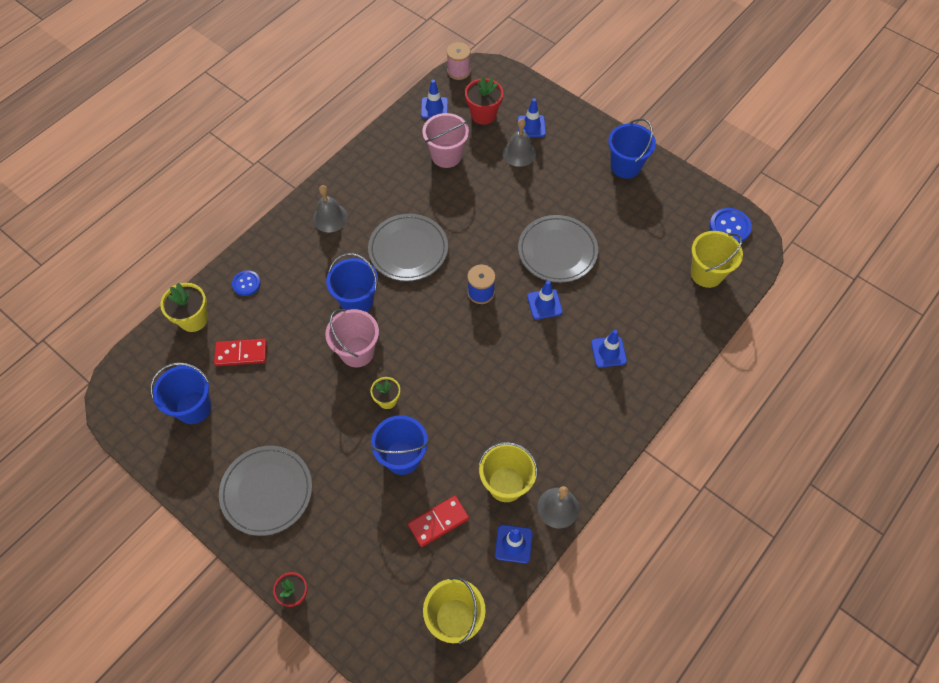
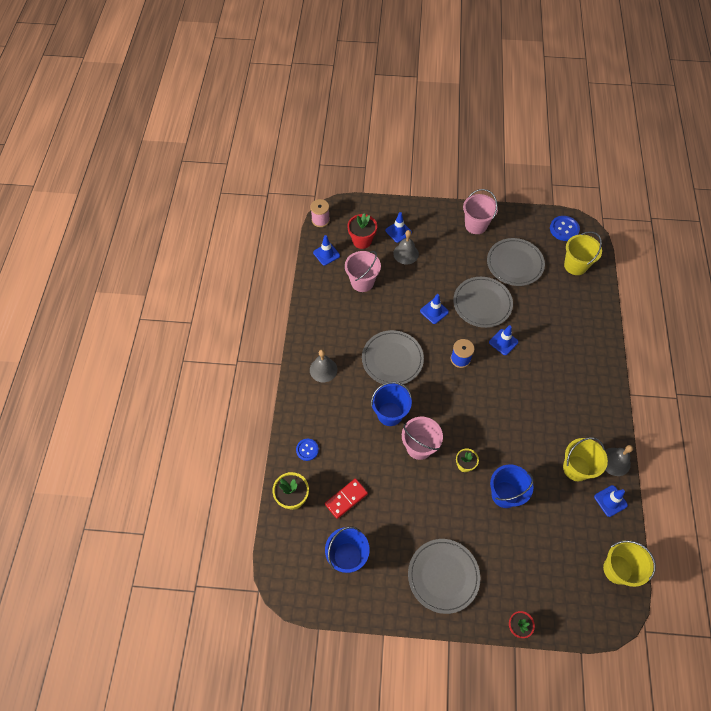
camera: 35 degrees left, 0 degrees up
red domino [408,496,469,547] -> none
blue traffic cone [591,330,627,368] -> blue traffic cone moved to [420,294,449,324]
blue bucket [608,118,656,179] -> pink bucket [463,189,498,234]
none -> grey plate [487,238,545,286]

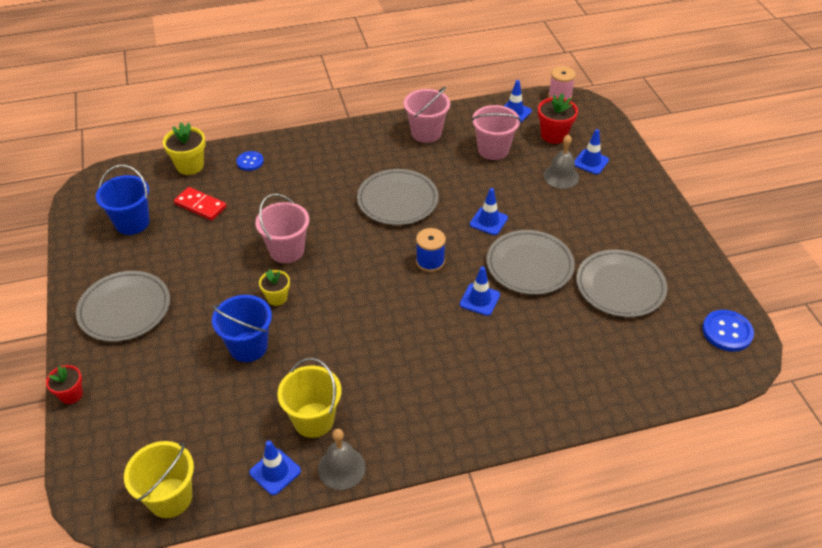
camera: 70 degrees right, 15 degrees down
grey bell [310,349,337,382] -> none
blue bucket [371,382,412,426] -> none
pink bucket [463,189,498,234] -> pink bucket moved to [404,86,450,143]
yellow bucket [564,231,602,275] -> none

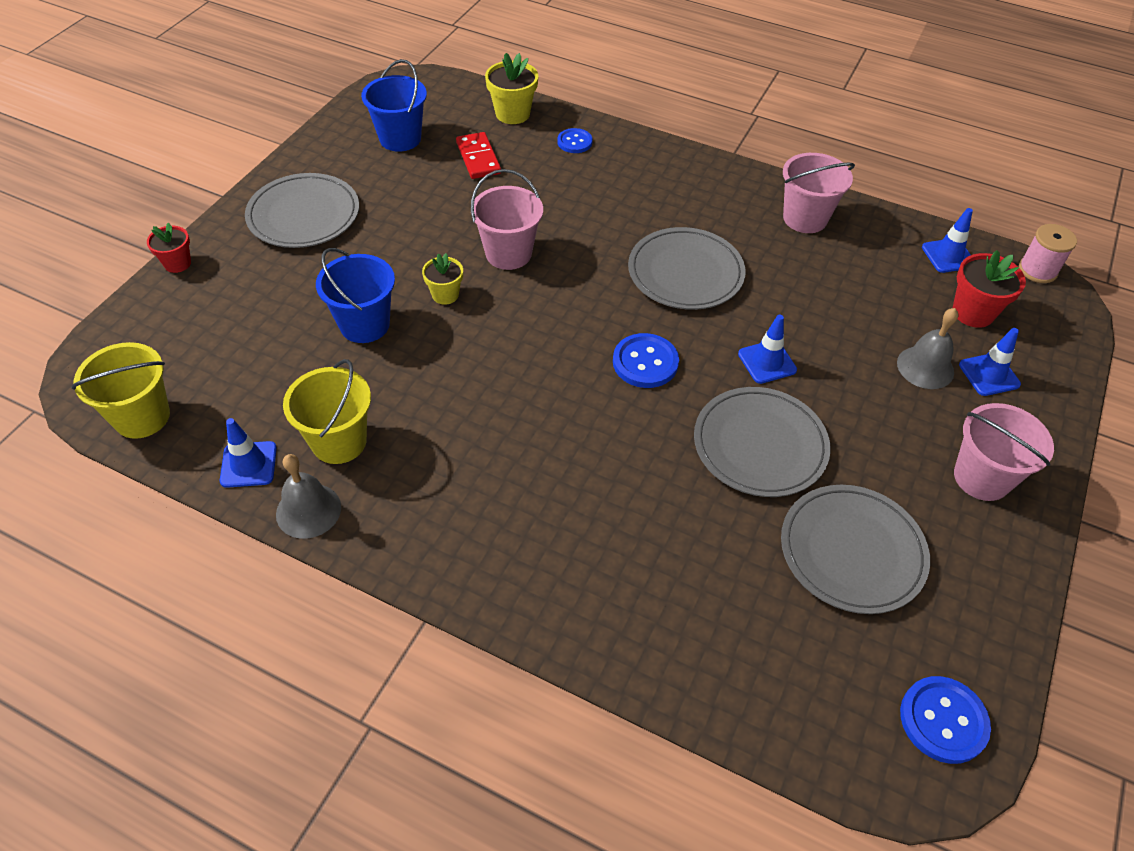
camera: 40 degrees right, 5 degrees up
blue spool [416,228,446,272] -> blue button [613,333,679,388]
blue traffic cone [460,267,500,316] -> none
pink bucket [471,105,521,160] -> pink bucket moved to [954,403,1054,501]

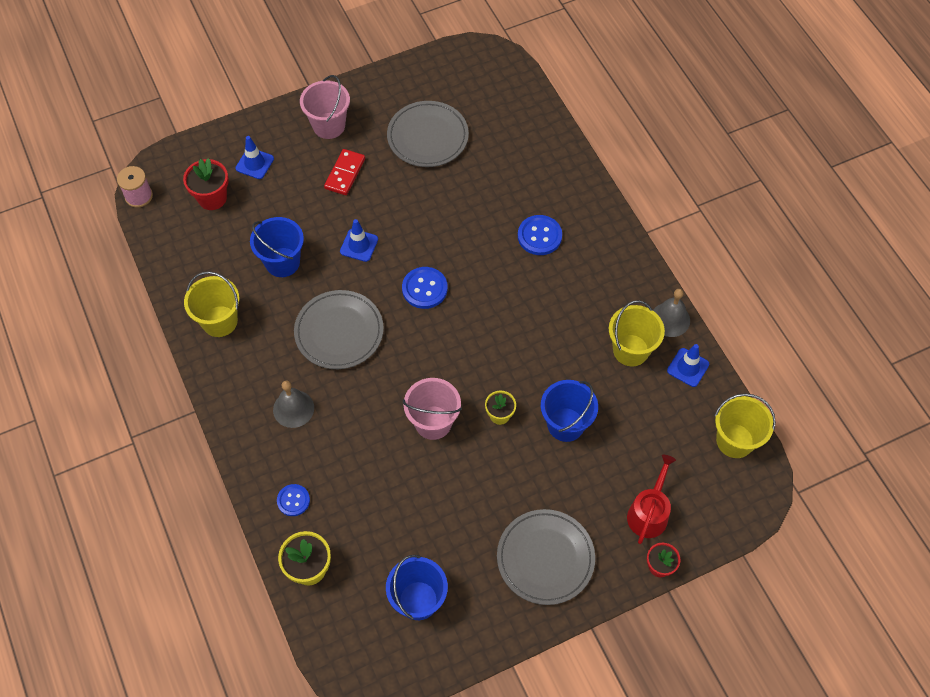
camera: 140 degrees left, 10 degrees up
red domino [456,132,501,179] -> red domino moved to [324,149,365,195]
grey plate [694,387,831,497] -> none
pink bucket [783,153,855,233] -> yellow bucket [184,271,239,337]
grey bell [897,308,959,389] -> grey bell moved to [273,381,314,428]
blue button [900,676,991,764] -> blue button moved to [518,215,562,255]
blue traffic cone [922,208,973,273] -> none
none -> blue bucket [250,217,304,277]
none -> red watering can [627,455,676,544]

